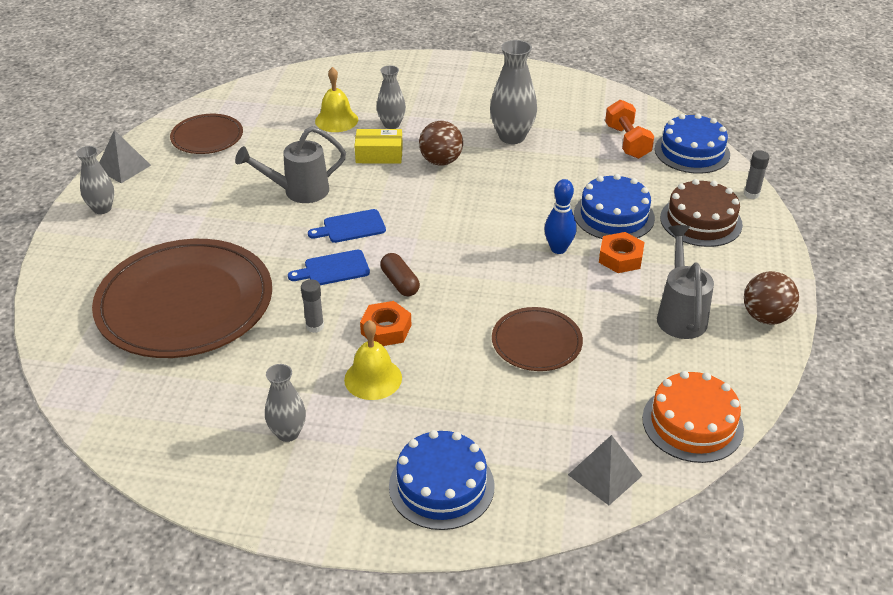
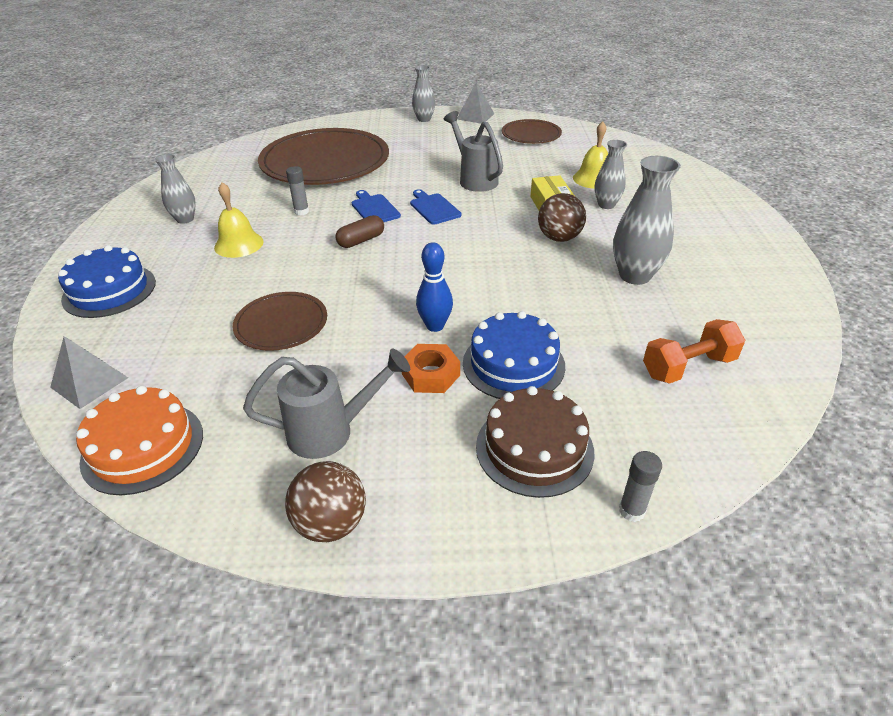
camera: 80 degrees right, 0 degrees up
orange nut [360,301,411,346] -> none
blue cake [655,113,730,174] -> none

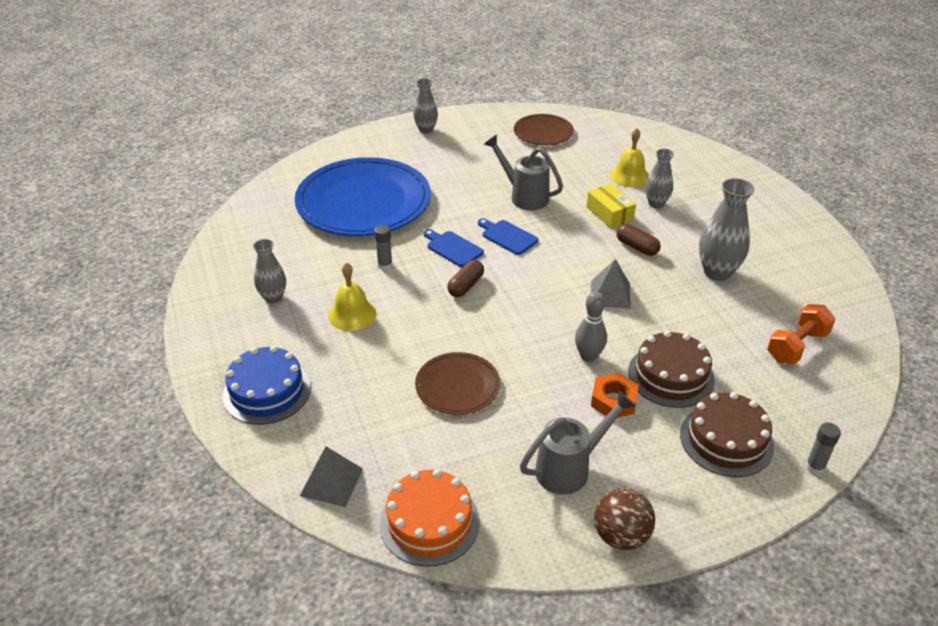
camera: 20 degrees left, 0 degrees up
brown plate [258,128,389,185] -> blue plate [295,157,431,236]
blue bowling pin [416,242,453,332] -> grey bowling pin [575,292,607,362]
grey pyramid [457,82,494,124] -> grey pyramid moved to [591,259,631,309]
blue cake [463,311,565,399] -> brown cake [628,331,715,408]
brown ball [538,193,586,242] -> brown capsule [616,224,661,256]

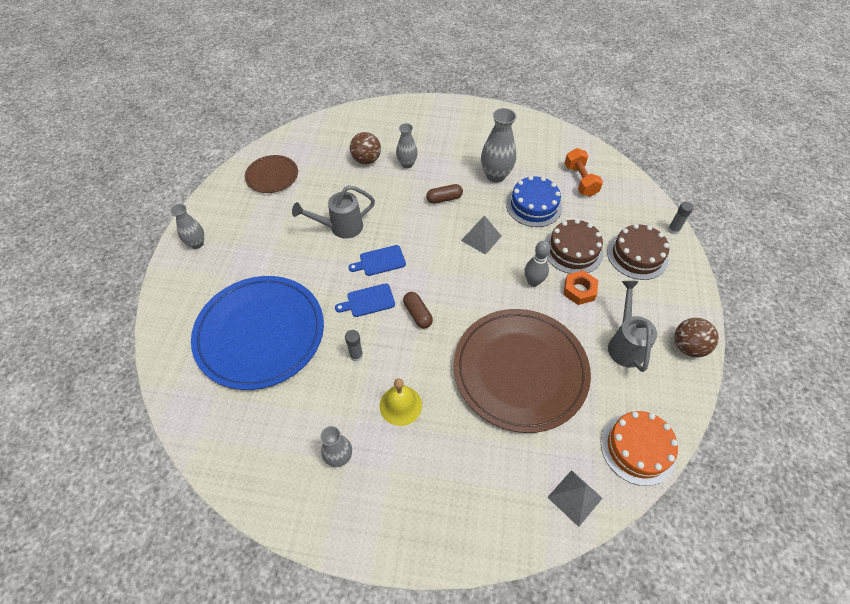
camera: 60 degrees left, 15 degrees up
blue cake [223,346,311,425] -> blue cake moved to [506,176,562,227]
brown plate [415,352,500,415] -> brown plate [453,309,591,433], size x2.01
yellow box [587,184,636,228] -> none
yellow bell [610,128,649,187] -> brown ball [350,132,381,164]

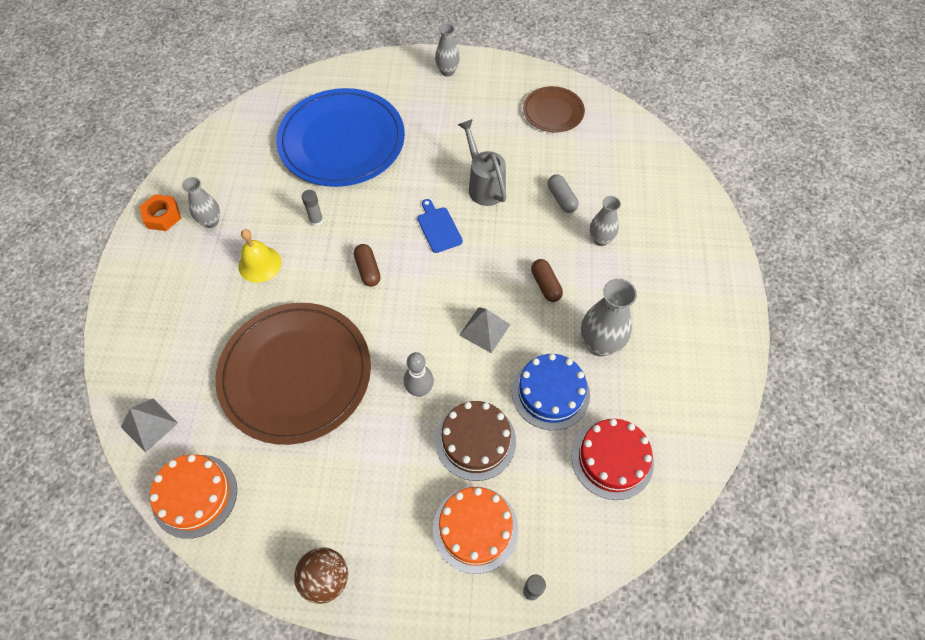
camera: 85 degrees right, 5 degrees up
blue cutting board [335,283,395,317] -> none
brown ball [350,132,381,164] -> none
brown capsule [403,292,433,328] -> brown capsule turned 75 degrees counterclockwise [354,244,381,287]
orange nut [563,270,598,305] -> orange nut moved to [139,194,181,231]
orange dumbbell [565,148,603,197] -> red cake [572,419,654,500]
brown cake [607,224,669,280] -> orange cake [433,486,518,574]
grey watering can [608,281,657,372] -> none
none -> grey capsule [548,175,579,213]

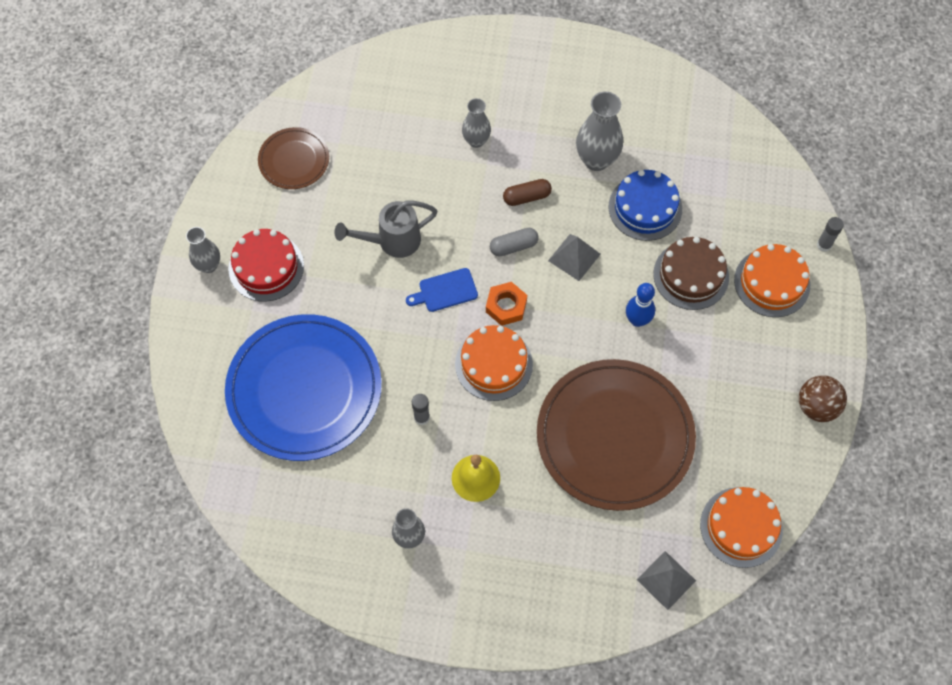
camera: 85 degrees left, 5 degrees up
orange nut [139,194,181,231] -> orange nut moved to [486,282,527,326]
brown capsule [354,244,381,287] -> orange cake [455,325,533,401]
grey bowling pin [404,352,434,397] -> blue bowling pin [626,283,655,327]
grey capsule [548,175,579,213] -> grey capsule moved to [490,228,539,257]
red cake [572,419,654,500] -> red cake moved to [228,229,304,301]

